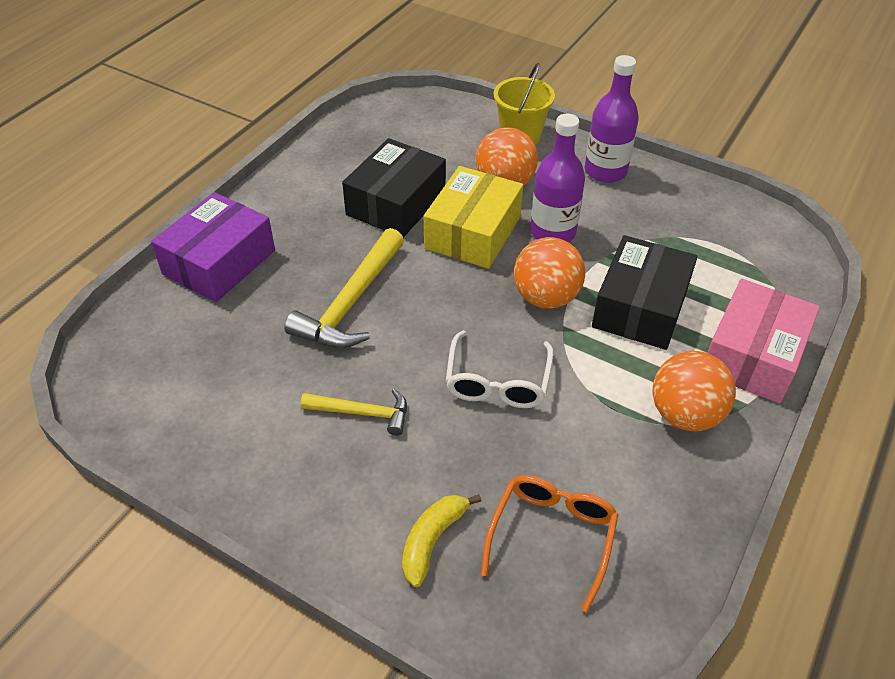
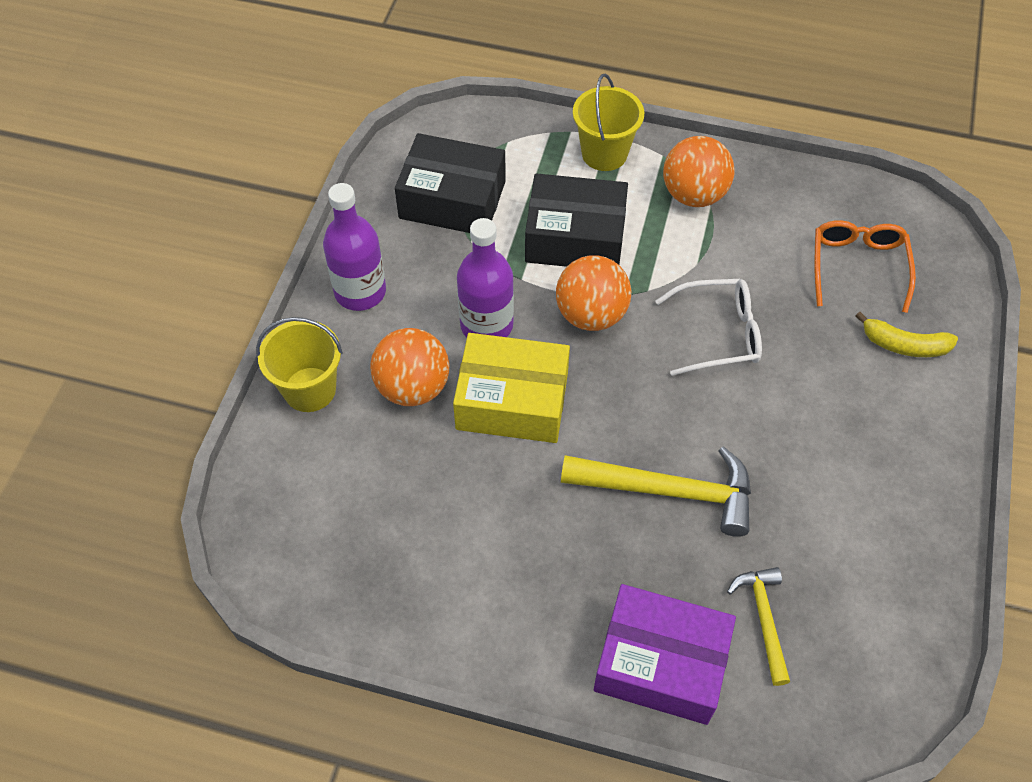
camera: 105 degrees left, 10 degrees up
yellow hammer [301,389,407,436] -> yellow hammer moved to [727,567,790,686]
black box [342,138,446,237] -> black box moved to [395,133,506,233]
orange glasses [481,475,619,612] -> orange glasses turned 90 degrees clockwise [815,220,916,313]
pink box [707,279,820,403] -> yellow bucket [573,74,644,171]

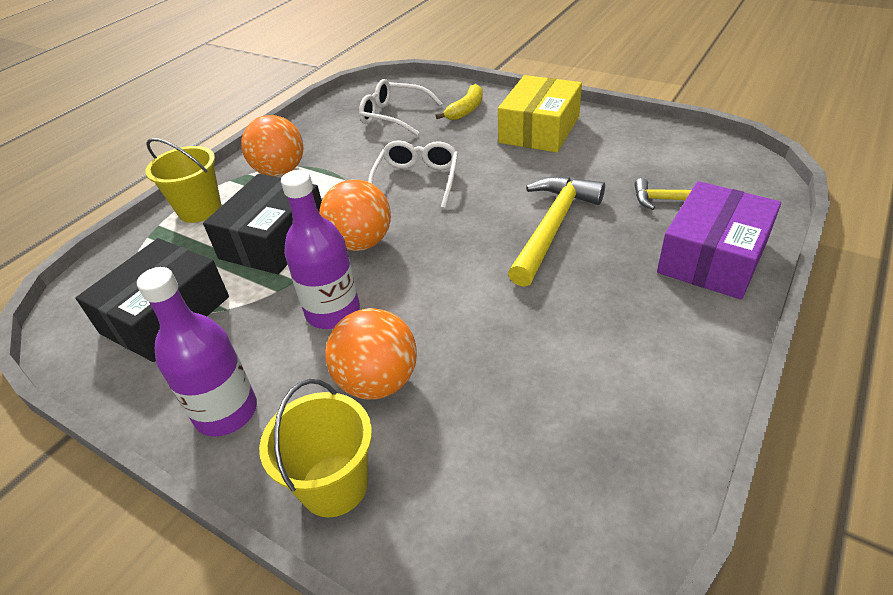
camera: 70 degrees left, 15 degrees down
yellow box [453,333,570,443] -> yellow box moved to [498,75,582,153]
orange glasses [815,220,916,313] -> white glasses [359,79,443,135]

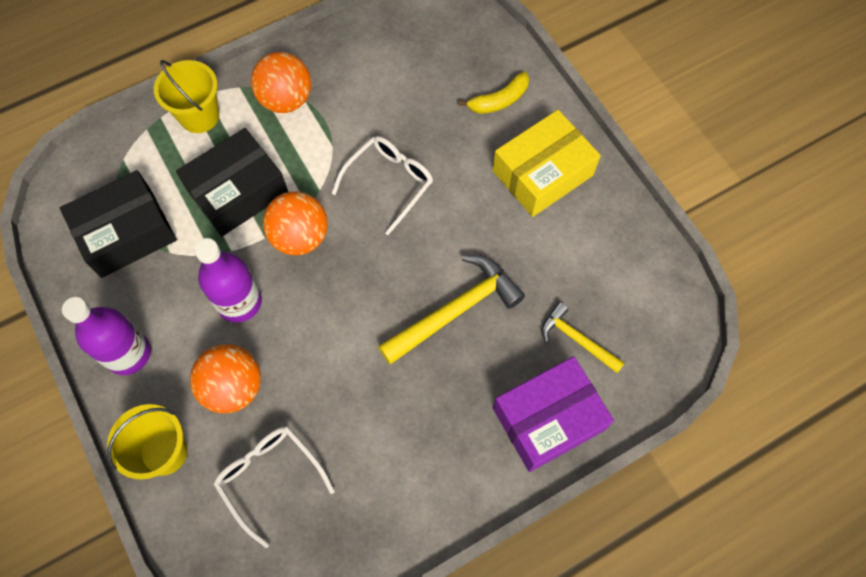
camera: 25 degrees right, 25 degrees up
white glasses [359,79,443,135] -> white glasses moved to [213,426,335,548]

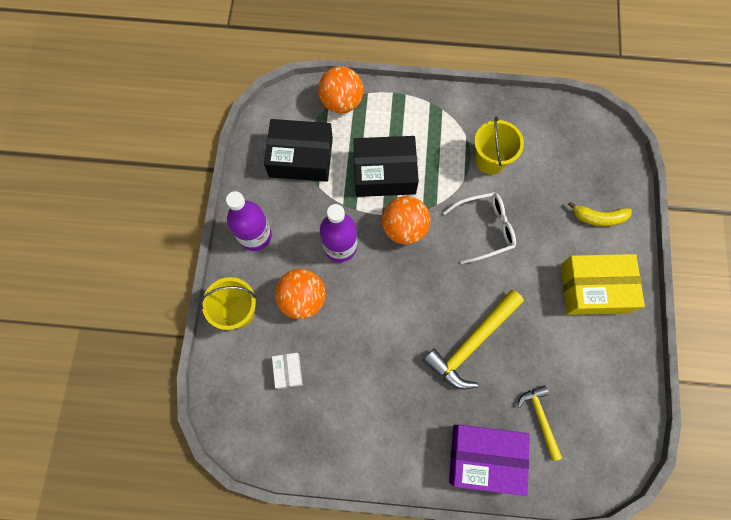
camera: 35 degrees right, 5 degrees up
yellow bucket [154,60,219,133] -> yellow bucket moved to [474,116,524,175]
white glasses [213,426,335,548] -> white box [272,353,303,389]
orange ball [251,52,311,113] -> orange ball moved to [318,67,363,113]
yellow hammer [378,255,525,364] -> yellow hammer turned 135 degrees clockwise [423,290,524,390]

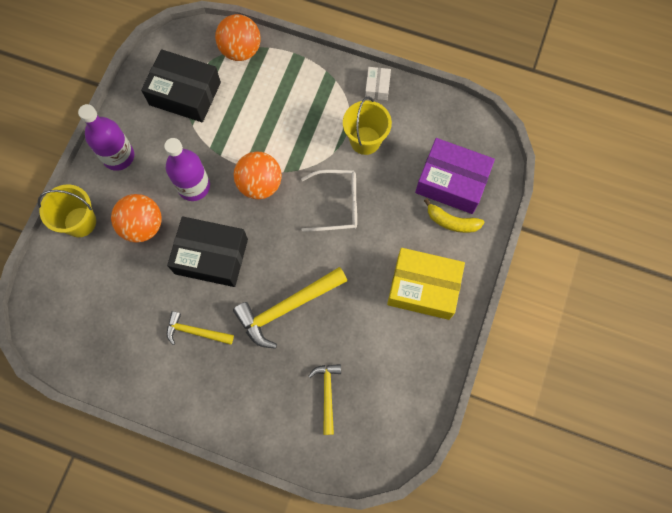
camera: 15 degrees right, 0 degrees up
white box [272,353,303,389] -> white box moved to [365,67,391,100]
black box [353,136,419,197] -> black box moved to [167,216,248,287]
purple box [449,425,530,496] -> purple box moved to [415,138,495,214]
none -> yellow hammer [167,311,234,345]

